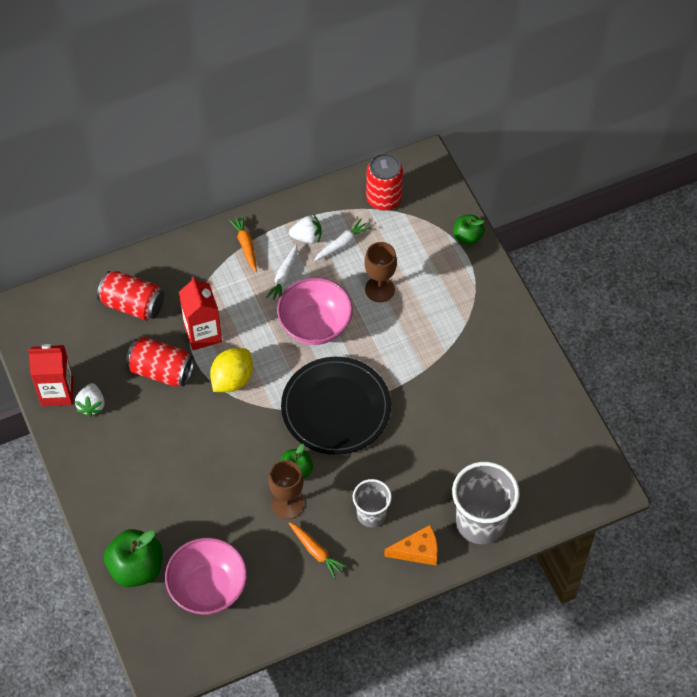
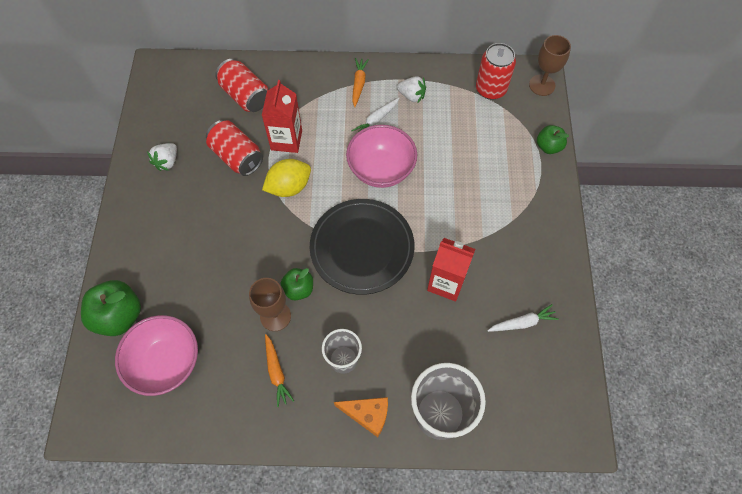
camera: 25 degrees right, 5 degrees up
red carton [28,344,73,406] -> red carton moved to [427,238,475,302]
white carrot [314,219,371,262] -> white carrot moved to [487,304,559,332]
brown goblet [364,242,397,302] -> brown goblet moved to [529,35,571,96]

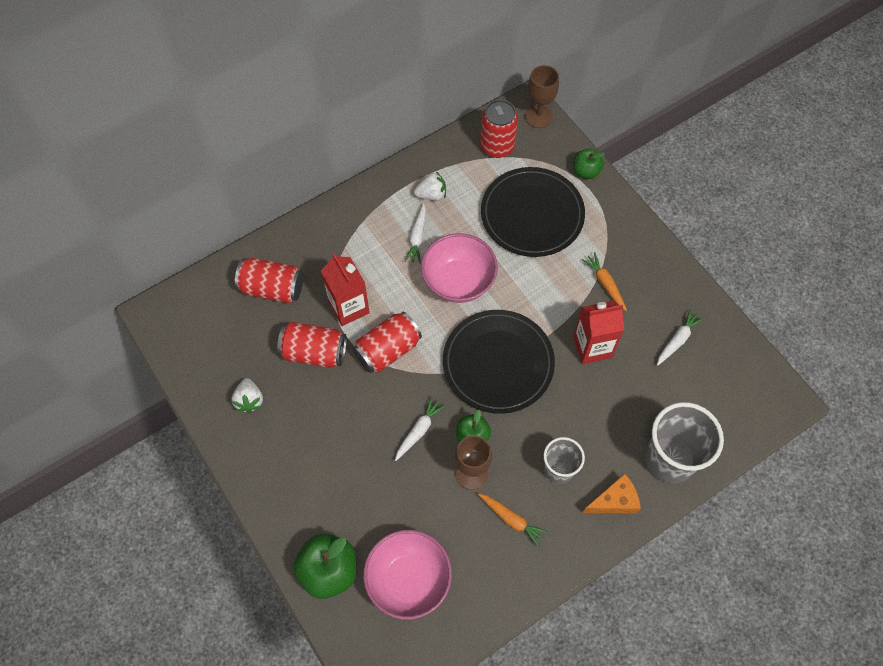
camera: 35 degrees left, 0 degrees up
yellow lemon [262,159,311,197] -> red can [353,312,422,373]
orange carrot [352,58,369,107] -> orange carrot moved to [581,252,627,311]
none -> white carrot [395,396,446,461]
none -> black plate [481,167,585,257]

